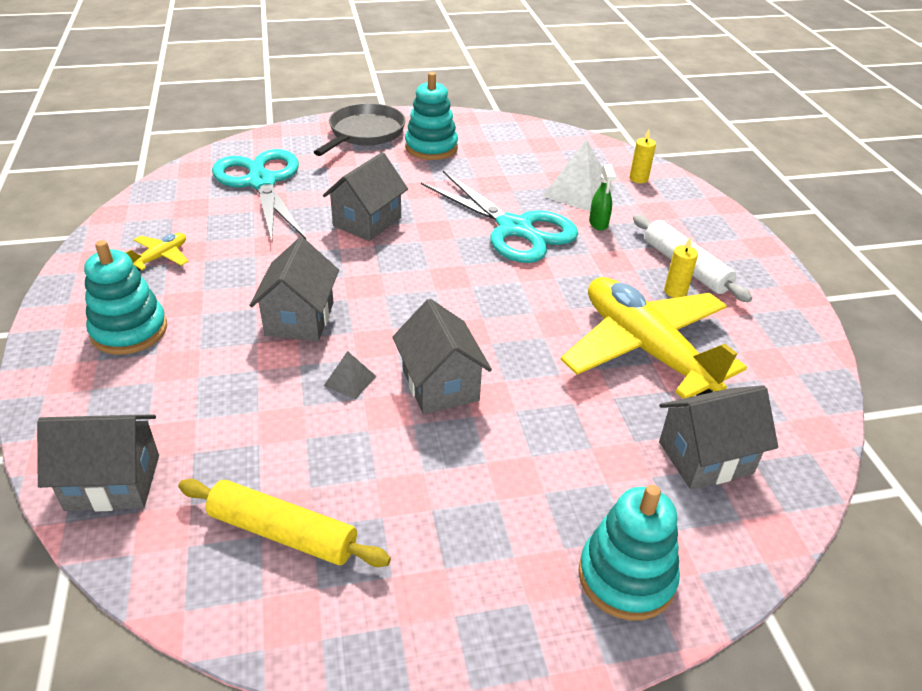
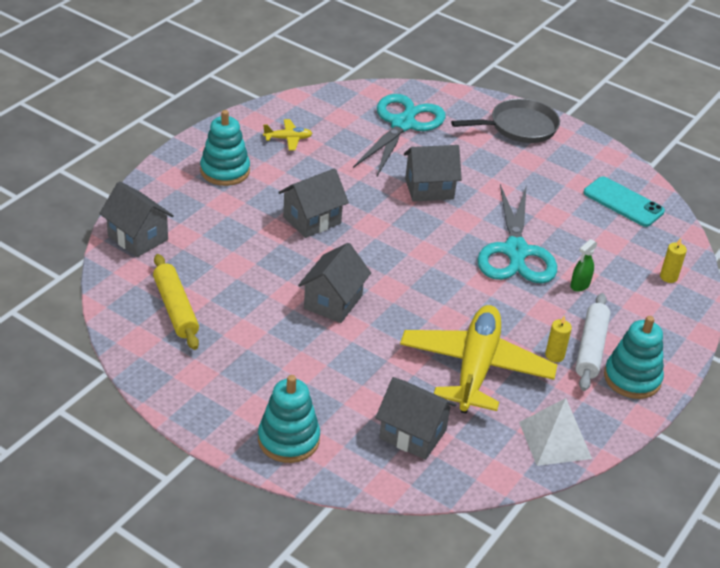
camera: 45 degrees right, 0 degrees up
grey pyramid [324,351,376,400] -> none
turquoise stacking toy [405,72,458,160] -> turquoise stacking toy moved to [604,316,664,399]
white pyramid [543,139,614,212] -> white pyramid moved to [519,398,592,466]
none -> turquoise phone [584,177,665,227]

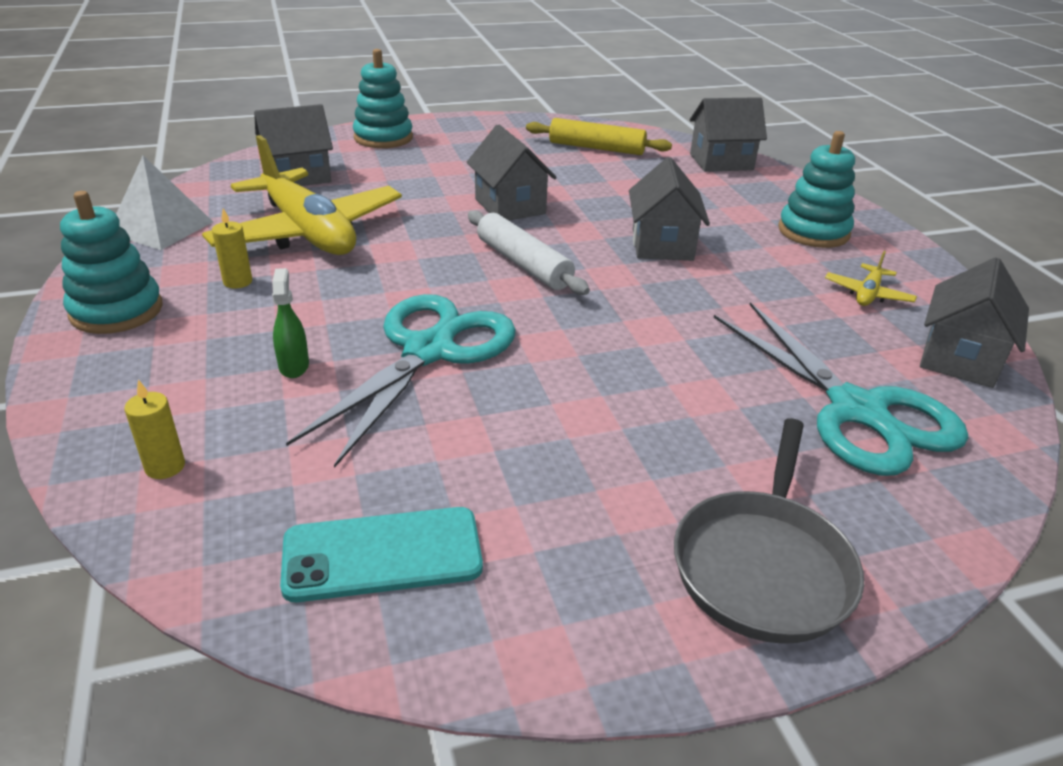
camera: 130 degrees right, 5 degrees down
grey house [404,145,462,202] -> grey house moved to [920,257,1029,388]
turquoise scissors [478,184,557,283] -> turquoise scissors turned 75 degrees clockwise [286,294,516,468]
white rolling pin [576,293,610,391] -> white rolling pin moved to [468,210,590,295]

